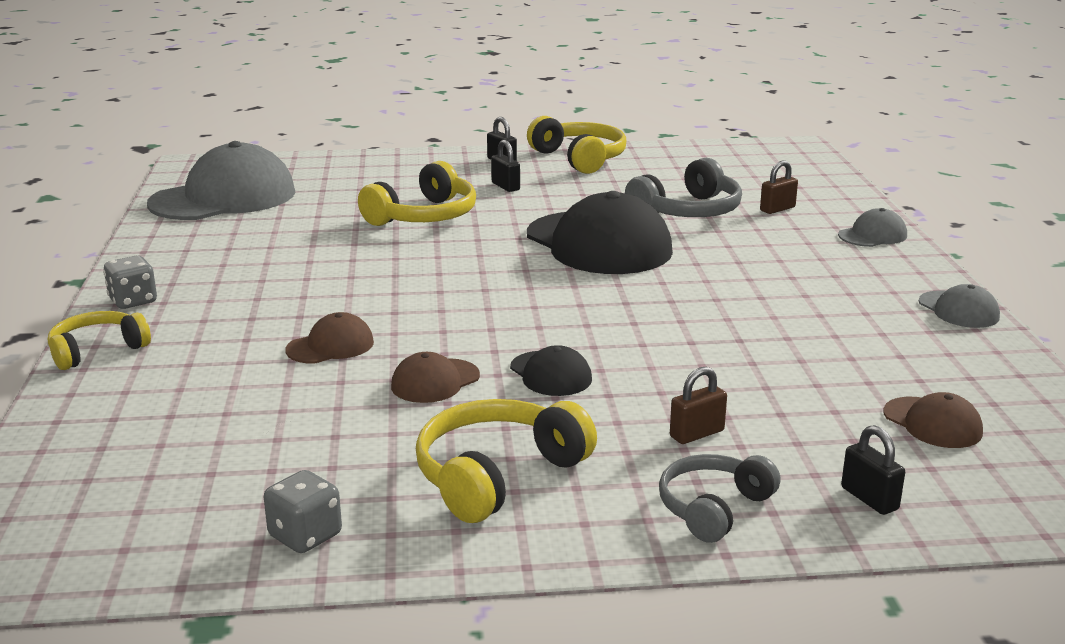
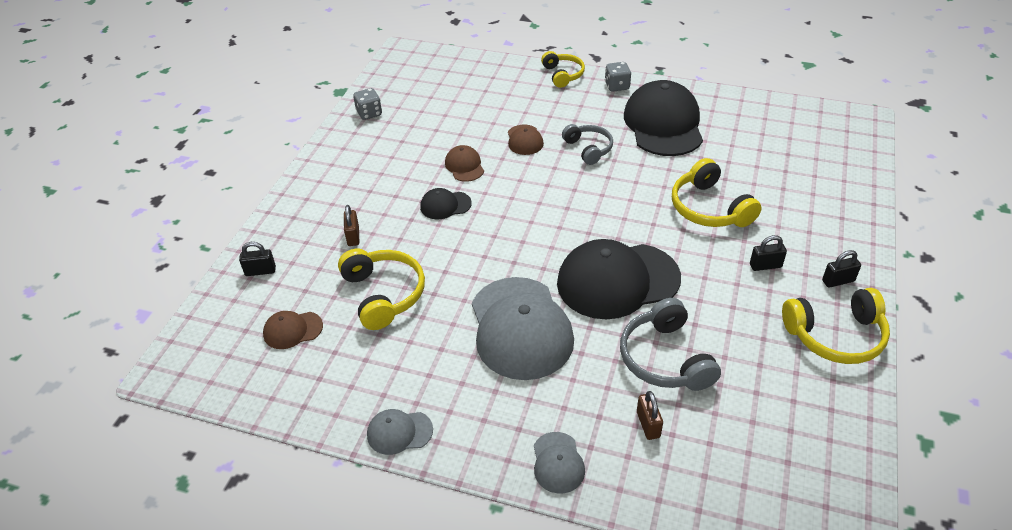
camera: 115 degrees right, 20 degrees up
grey cap [147,141,295,220] -> grey cap moved to [472,277,574,380]
yellow headphones [416,399,597,523] -> yellow headphones moved to [338,249,425,330]
grey headphones [659,454,780,543] -> grey headphones moved to [562,124,613,165]
none -> black cap [624,80,703,156]

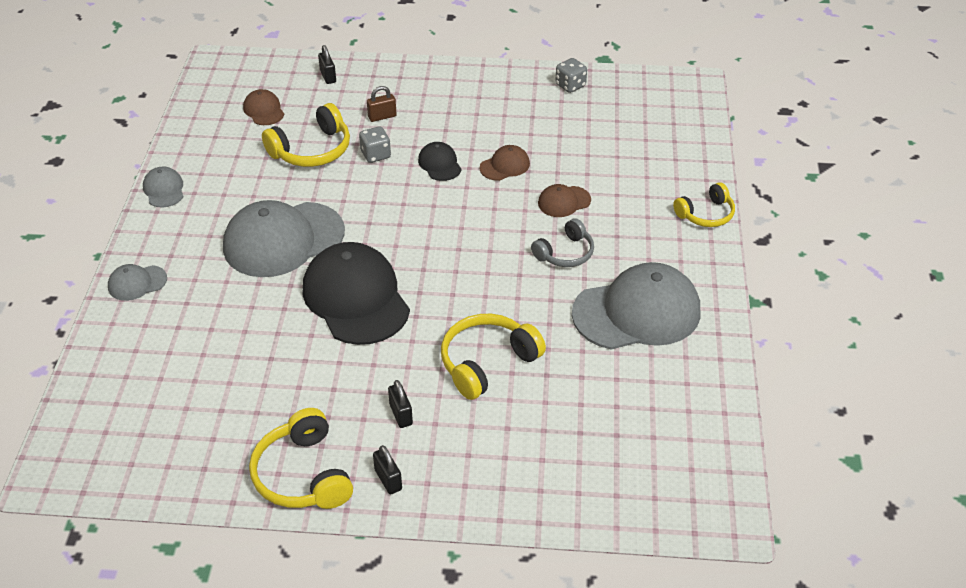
camera: 75 degrees right, 0 degrees up
grey dice [605,62,631,92] -> grey dice moved to [359,126,391,163]
grey headphones [620,298,721,391] -> none
black cap [624,80,703,156] -> grey cap [572,262,700,350]
brown padlock [637,391,663,440] -> none

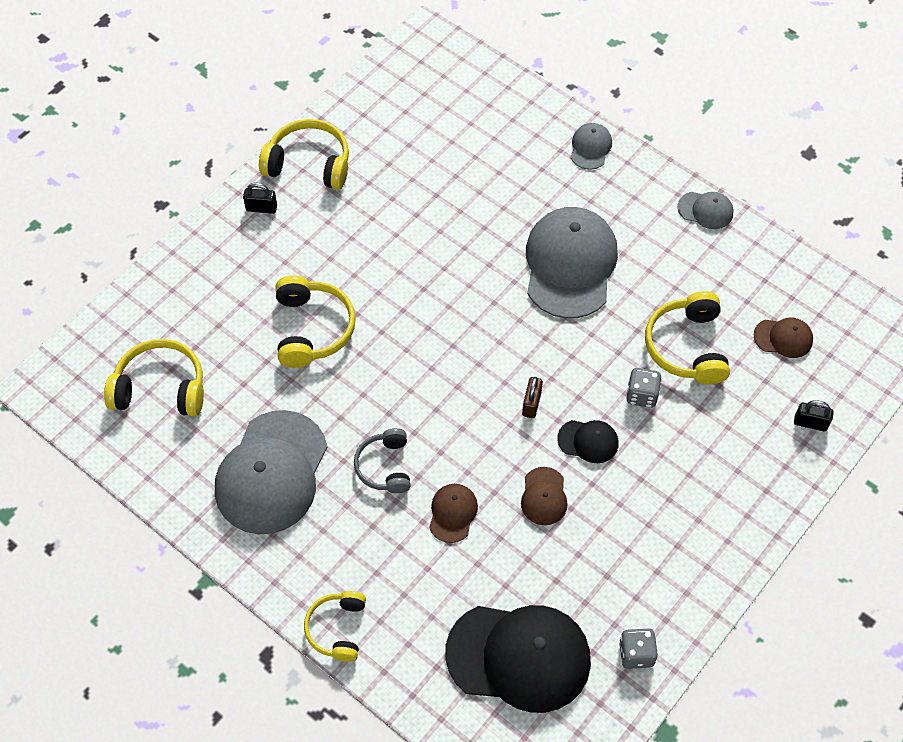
camera: 125 degrees right, 15 degrees up
black cap [302,242,410,345] -> black cap moved to [445,605,591,713]
brown padlock [367,86,397,122] -> brown padlock moved to [522,377,543,418]
black padlock [388,380,413,428] -> none
none -> yellow headphones [104,339,204,417]

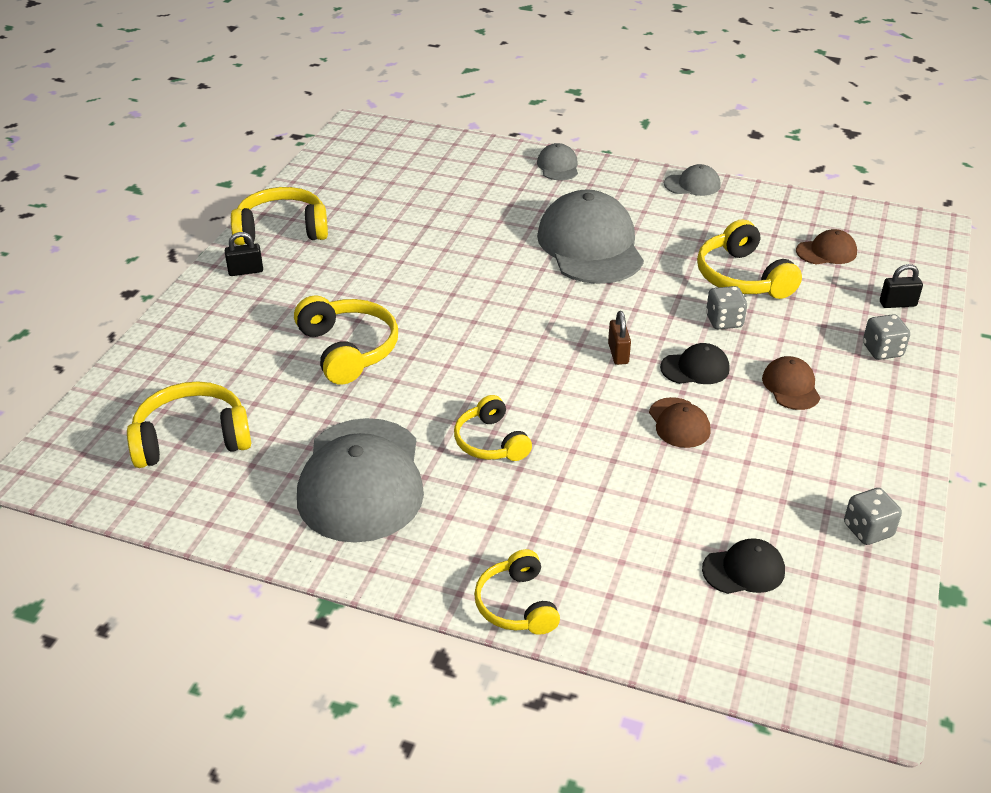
camera: 20 degrees left, 20 degrees down
grey headphones [354,428,411,493] -> yellow headphones [454,395,532,461]
brown cap [429,484,478,543] -> brown cap moved to [762,356,820,410]
black cap [445,605,591,713] -> black cap [702,538,785,594], size x0.46
none -> grey dice [863,314,910,360]

